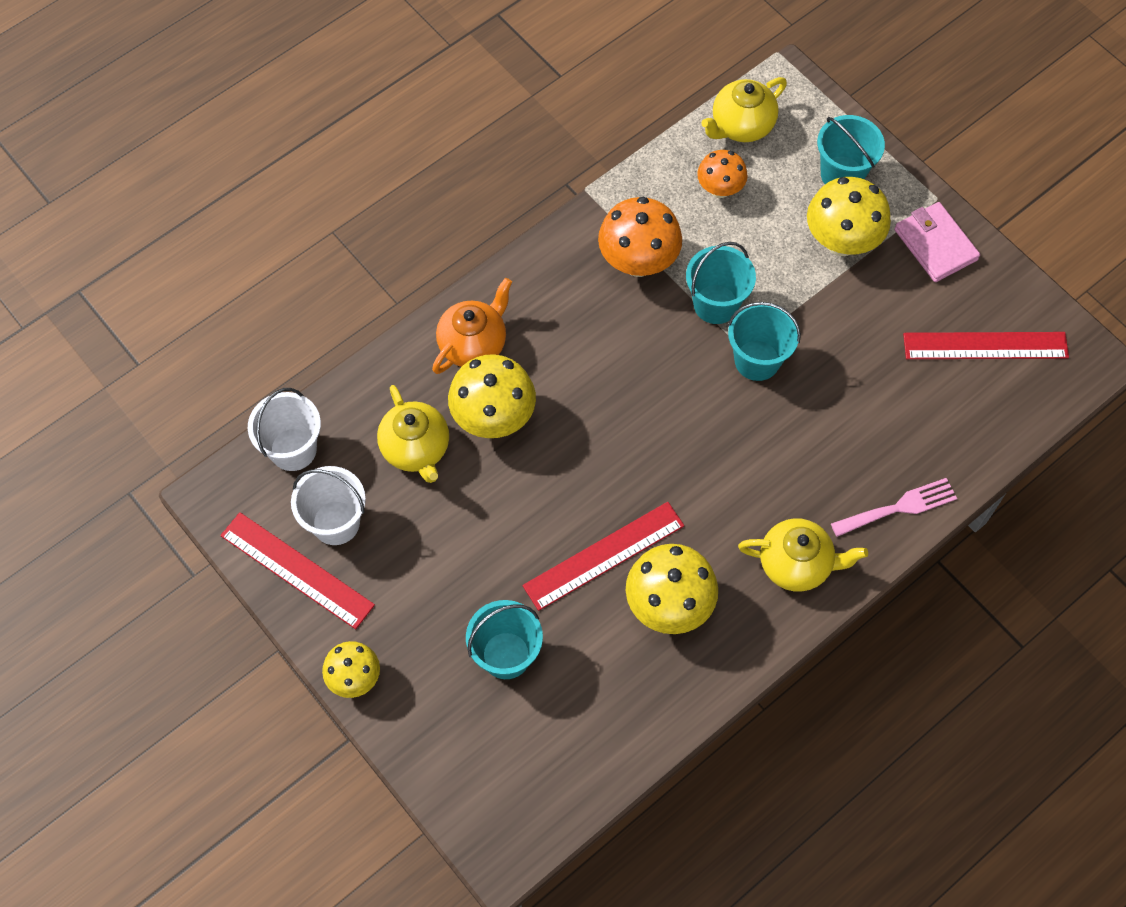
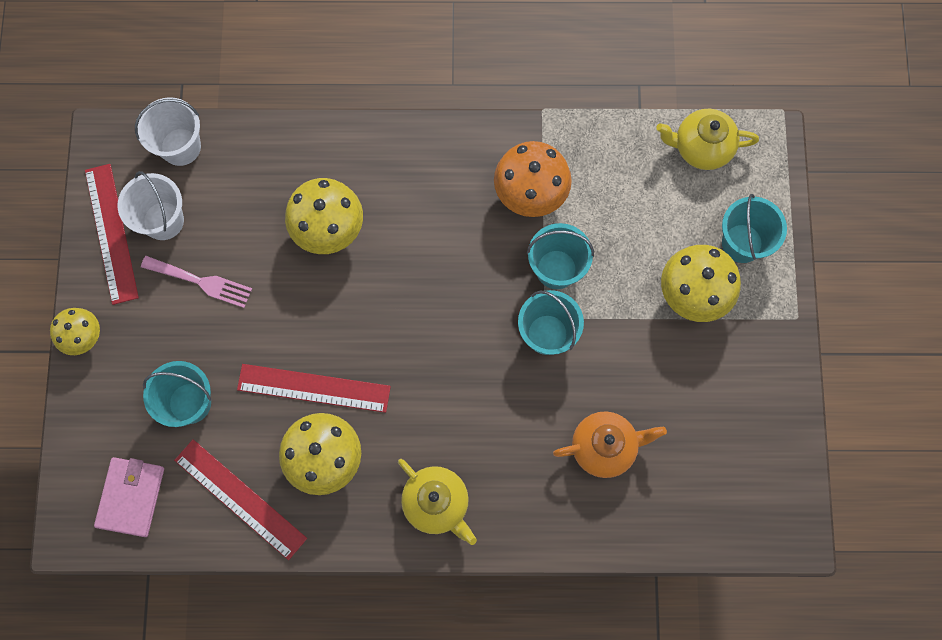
camera: 40 degrees right, 10 degrees up
yellow teapot [377,385,449,483] -> none
orange teapot [432,278,512,374] -> orange teapot moved to [553,411,667,478]
orange mushroom [697,150,748,198] -> none
pink fork [831,478,957,537] -> pink fork moved to [141,256,252,308]
pink wallet [894,202,980,282] -> pink wallet moved to [94,457,164,537]
red ruler [903,332,1069,359] -> red ruler moved to [174,439,307,560]

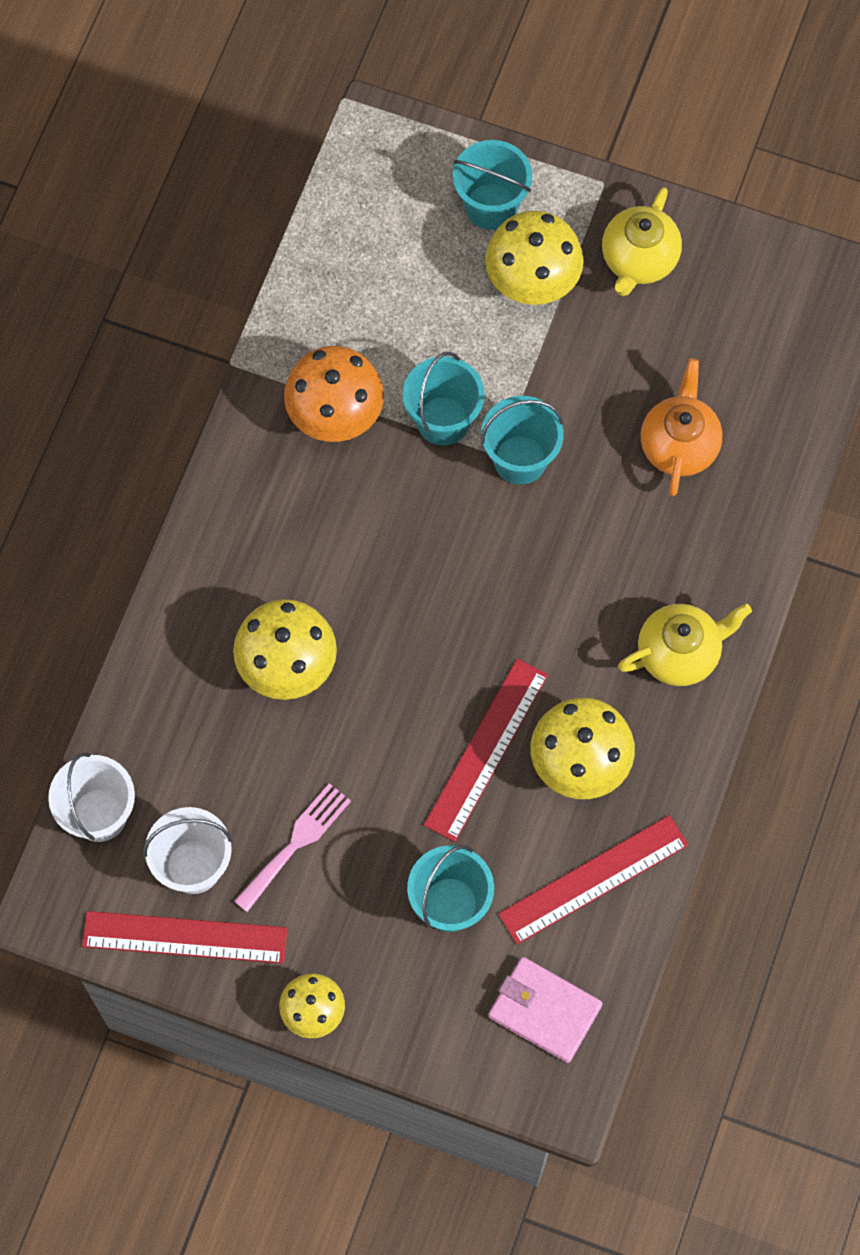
camera: 70 degrees left, 5 degrees down
yellow teapot [656,109,759,170] -> yellow teapot moved to [602,187,682,296]

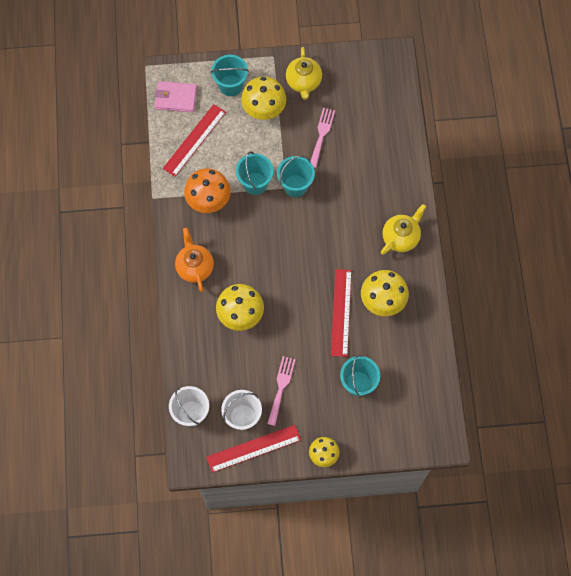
camera: 25 degrees left, 0 degrees up
pink wallet [488,957,603,1063] -> pink wallet moved to [154,81,197,112]
red ruler [498,815,688,944] -> red ruler moved to [163,104,226,177]
orange teapot [641,358,722,496] -> orange teapot moved to [175,228,214,292]
none -> pink fork [311,108,335,168]

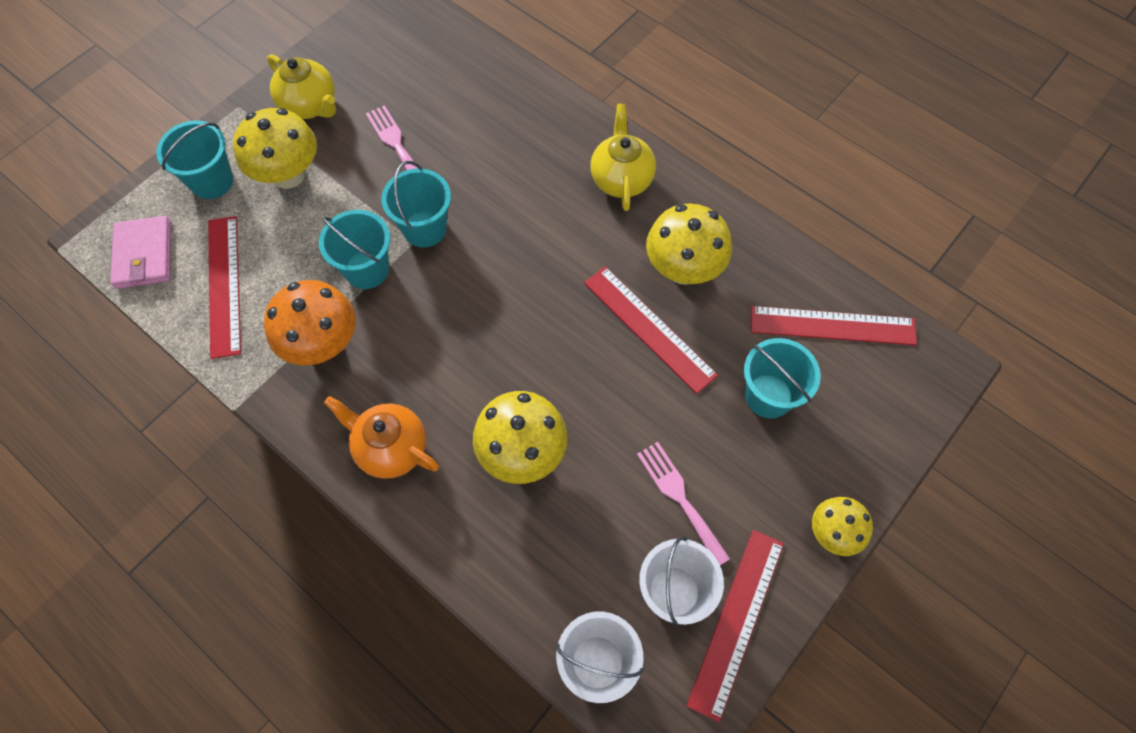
camera: 45 degrees left, 5 degrees down
pink wallet [154,81,197,112] -> pink wallet turned 60 degrees counterclockwise [110,216,171,289]
none -> red ruler [751,306,917,345]

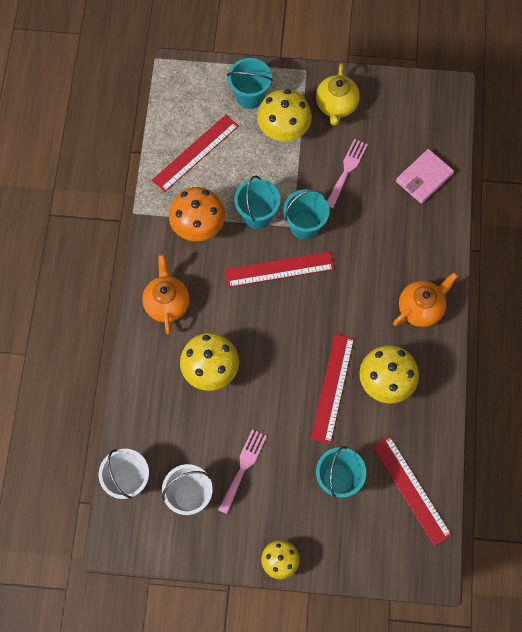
camera: 55 degrees right, 5 degrees up
pink wallet [110,216,171,289] -> pink wallet moved to [396,149,454,204]
yellow teapot [590,104,656,211] -> orange teapot [393,272,458,327]
red ruler [687,530,784,722] -> red ruler moved to [225,252,334,287]

